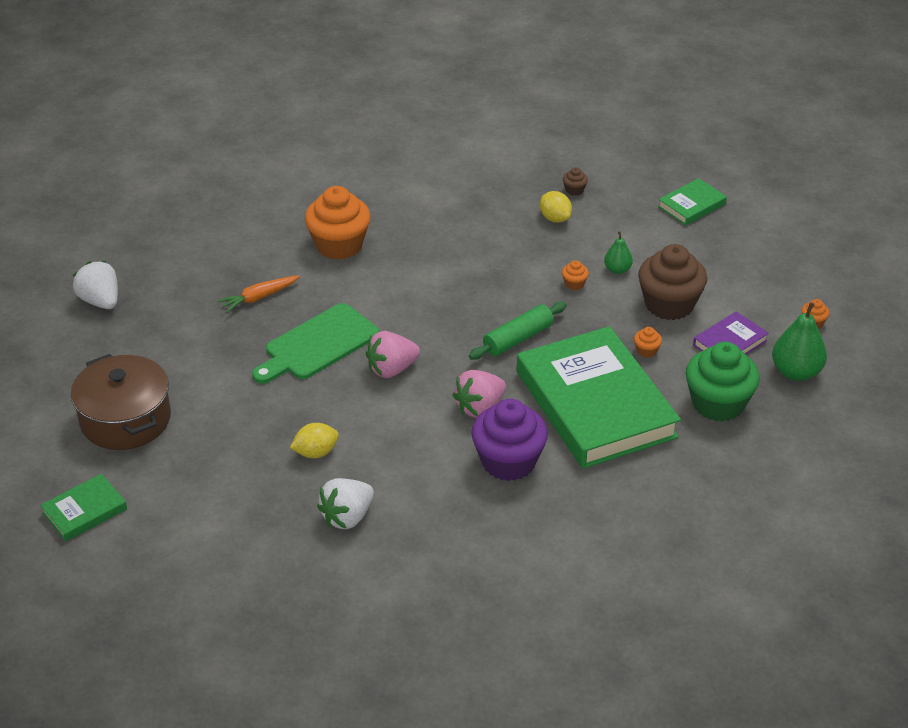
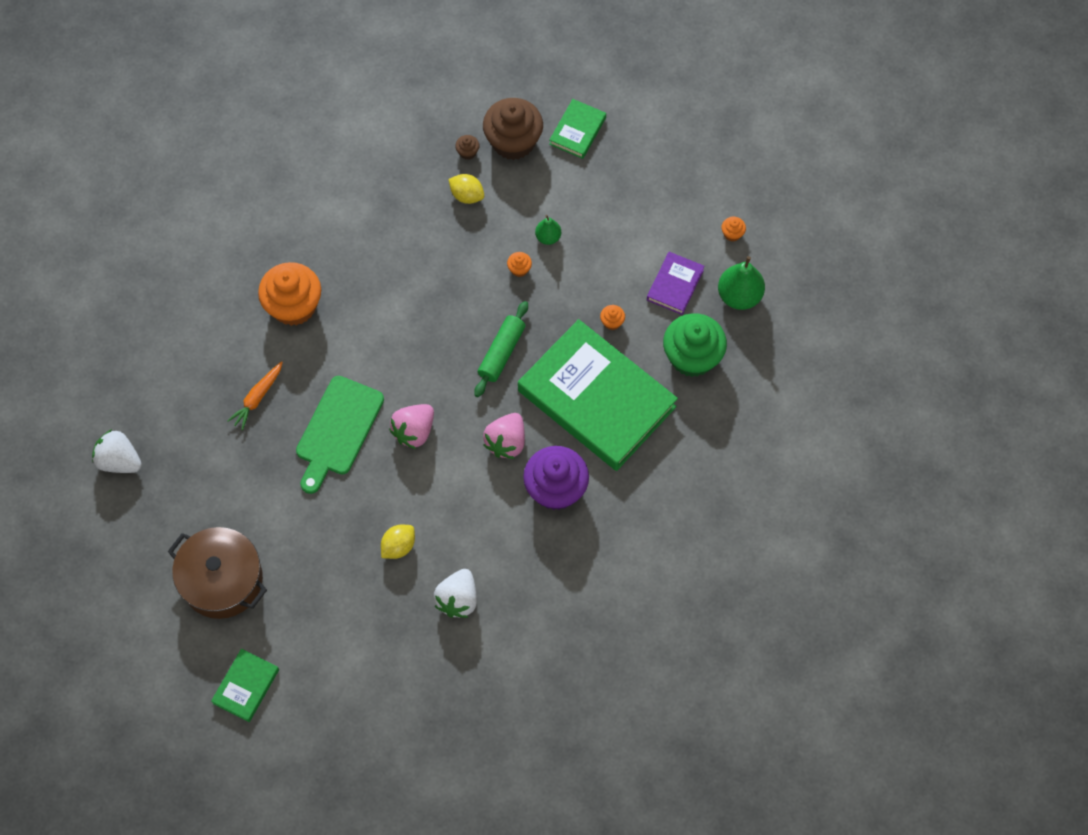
camera: 25 degrees left, 25 degrees up
brown cupcake [638,244,707,320] -> brown cupcake moved to [483,98,543,160]

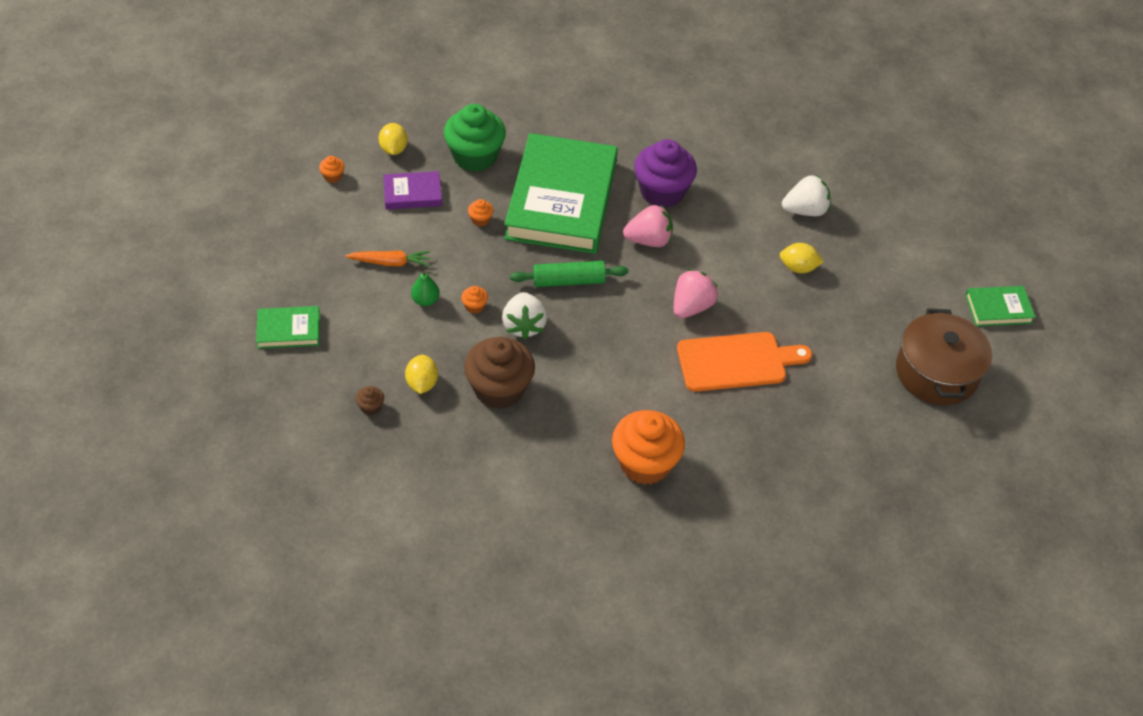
camera: 125 degrees left, 15 degrees down
white strawberry [92,429,142,473] -> white strawberry moved to [502,292,547,339]
orange carrot [227,361,283,430] -> orange carrot moved to [345,251,430,266]
green cutting board [296,376,384,494] -> orange cutting board [677,332,812,392]
pink strawberry [389,404,434,449] -> pink strawberry turned 60 degrees counterclockwise [674,269,718,318]
brown cupcake [483,98,543,160] -> brown cupcake moved to [464,337,535,409]
green pear [718,256,765,310] -> yellow lemon [379,123,408,155]

